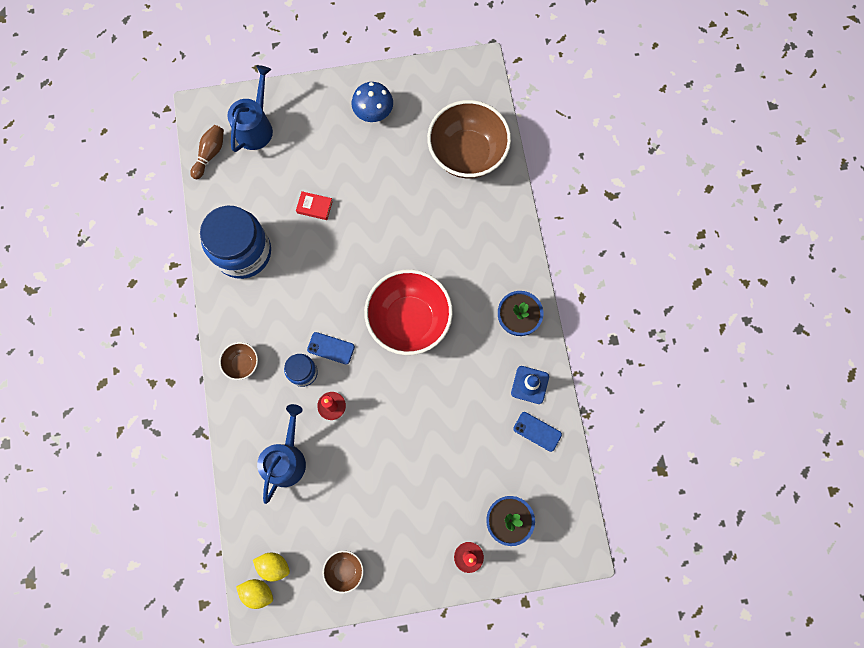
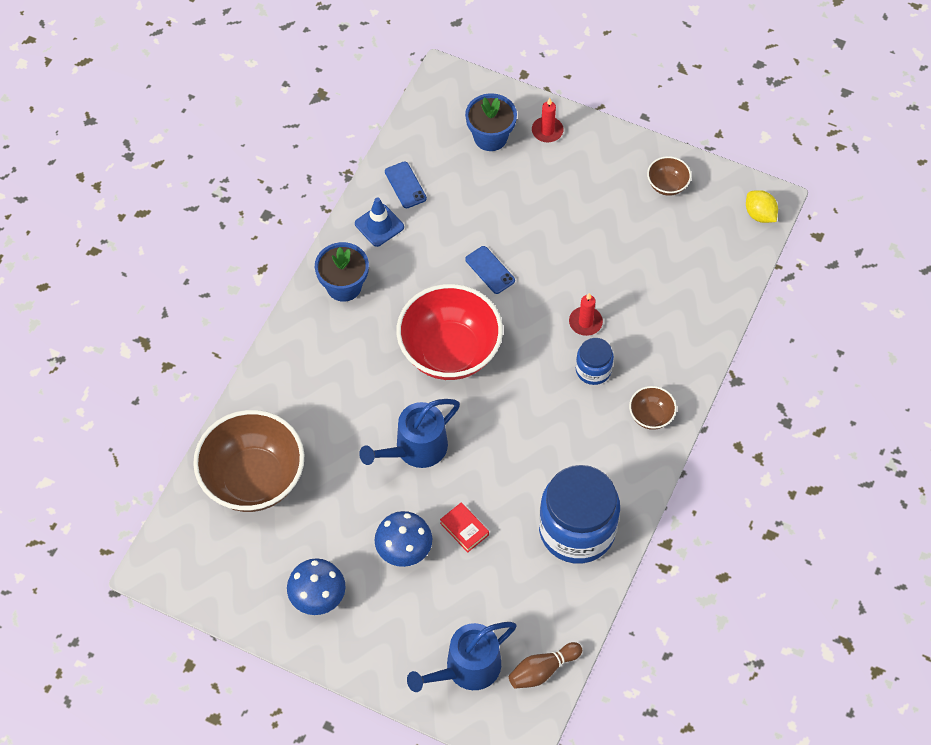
camera: 145 degrees left, 15 degrees down
yellow lemon [253,553,290,582] -> none
blue watering can [257,404,306,504] -> blue watering can moved to [359,399,460,468]
blue phone [307,332,355,365] -> blue phone moved to [465,246,515,294]
none -> blue mushroom [375,511,432,567]

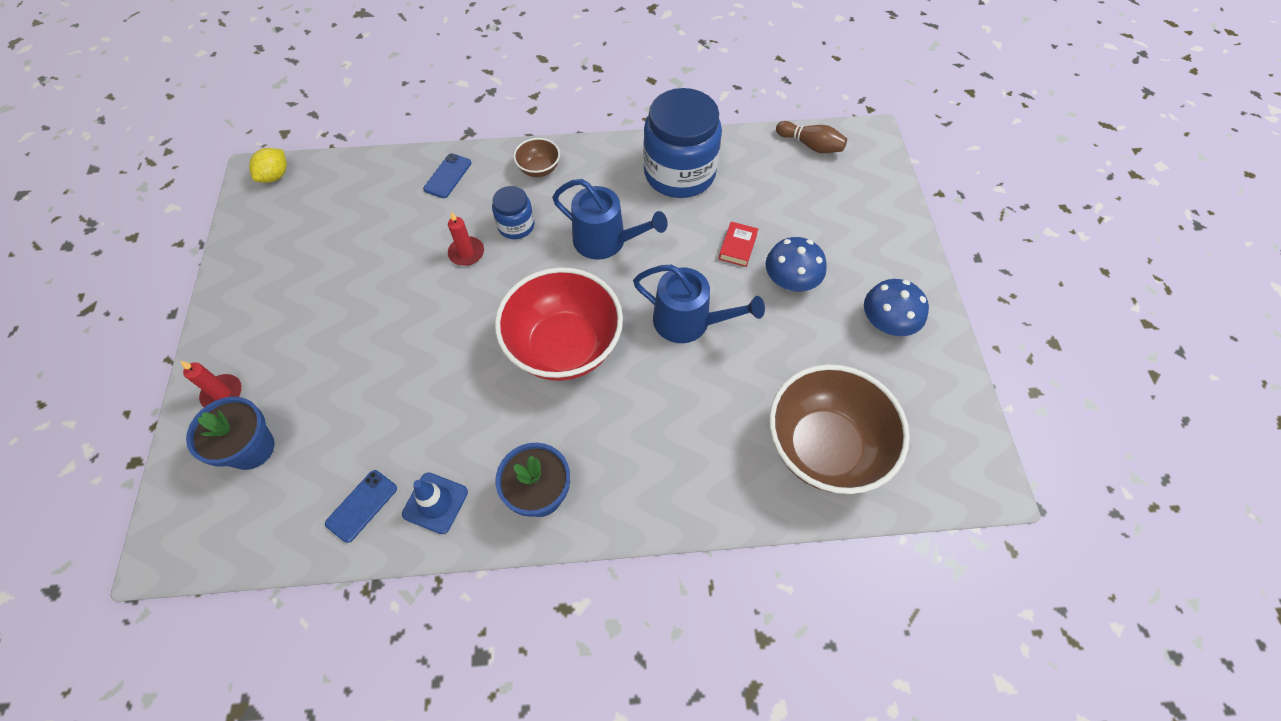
camera: 120 degrees left, 0 degrees up
blue watering can [407,622,516,692] -> blue watering can moved to [552,179,668,260]
blue phone [465,246,515,294] -> blue phone moved to [423,153,471,198]
brown bowl [647,156,691,196] -> none

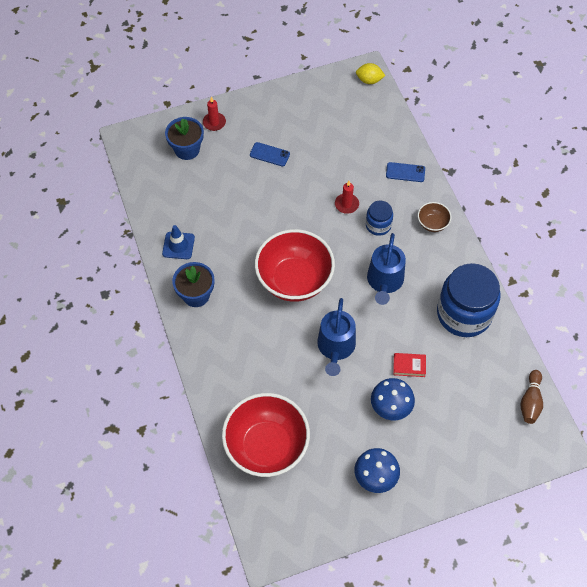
camera: 75 degrees right, 0 degrees up
blue phone [325,470,397,543] -> blue phone moved to [250,142,290,167]
brown bowl [769,364,910,494] -> red bowl [222,393,310,477]

